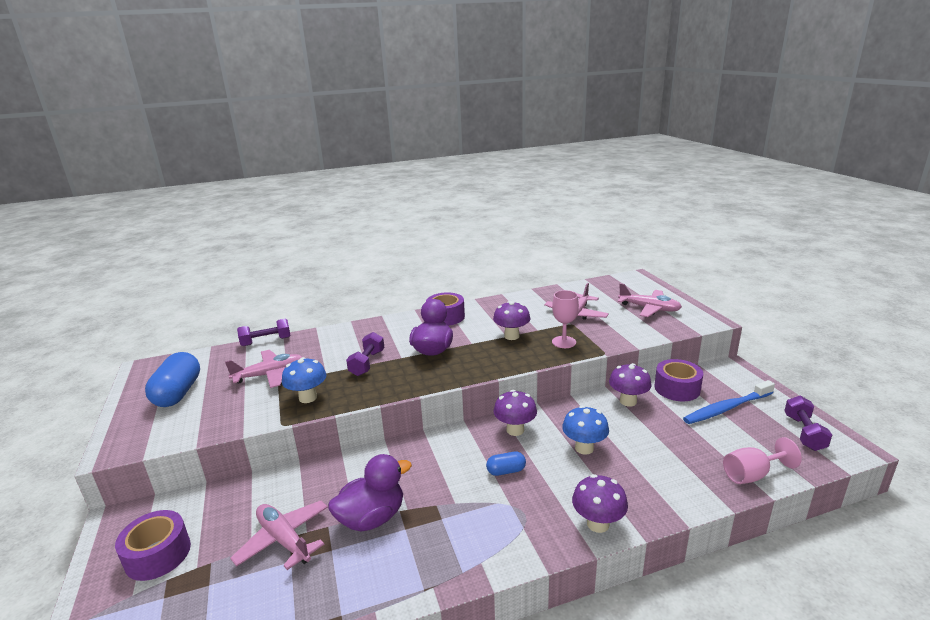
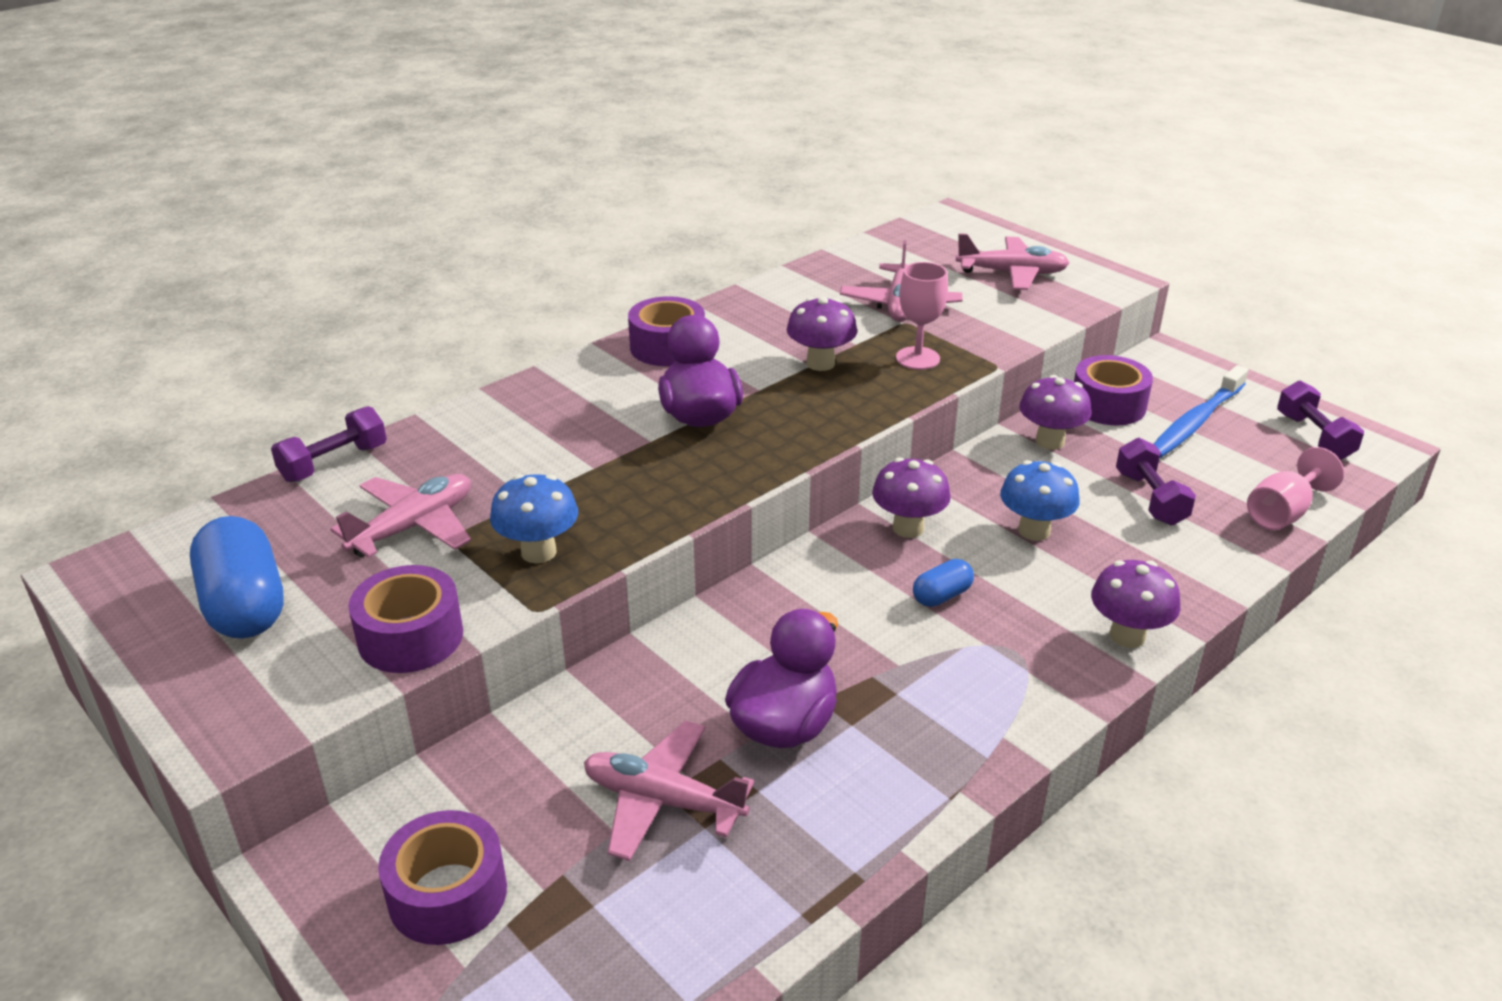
camera: 25 degrees left, 10 degrees up
purple dumbbell [346,332,384,376] -> purple dumbbell moved to [1116,438,1196,525]
none -> purple tape [348,565,463,673]

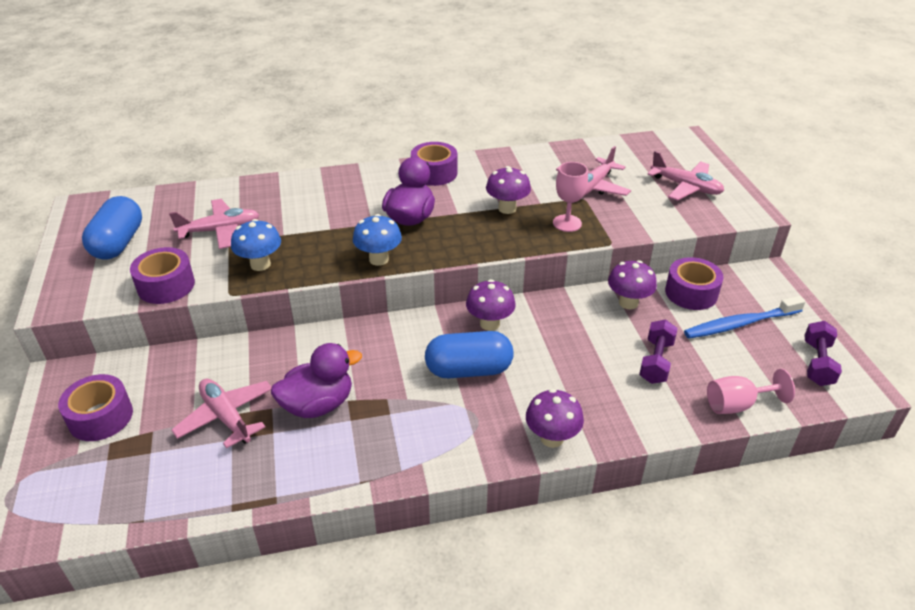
camera: 30 degrees right, 5 degrees up
purple dumbbell [271,406,387,482] -> none
blue capsule [913,559,974,607] -> blue capsule [425,331,513,378], size x1.99
blue mushroom [1000,460,1080,541] -> blue mushroom moved to [353,214,402,266]

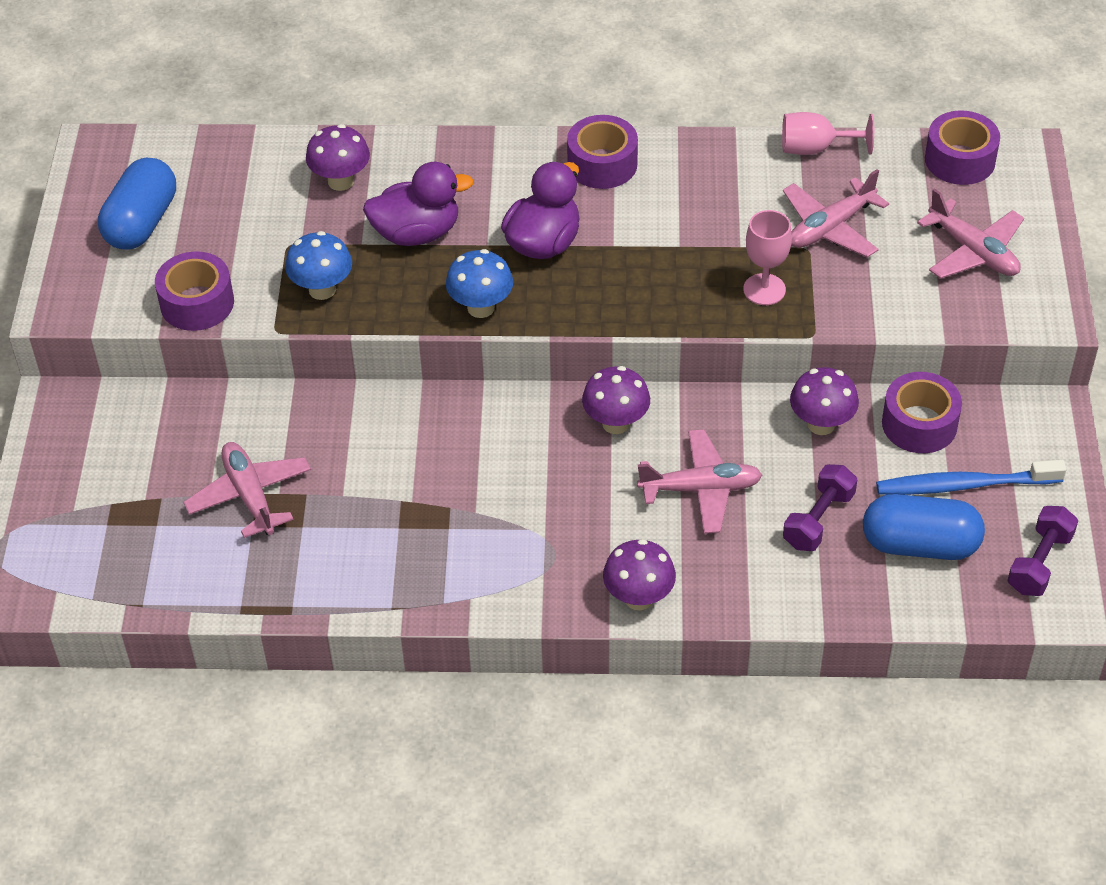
camera: 15 degrees right, 10 degrees up
purple tape [58,374,133,441] -> purple tape moved to [925,111,1000,185]
pink plane [169,199,259,249] -> pink plane moved to [637,429,762,534]
purple duck [271,343,362,418] -> purple duck moved to [363,162,474,246]
blue capsule [425,331,513,378] -> blue capsule moved to [863,494,985,560]
purple mushroom [486,166,531,214] -> purple mushroom moved to [306,124,370,191]
pink goblet [707,369,795,414] -> pink goblet moved to [782,112,874,155]

